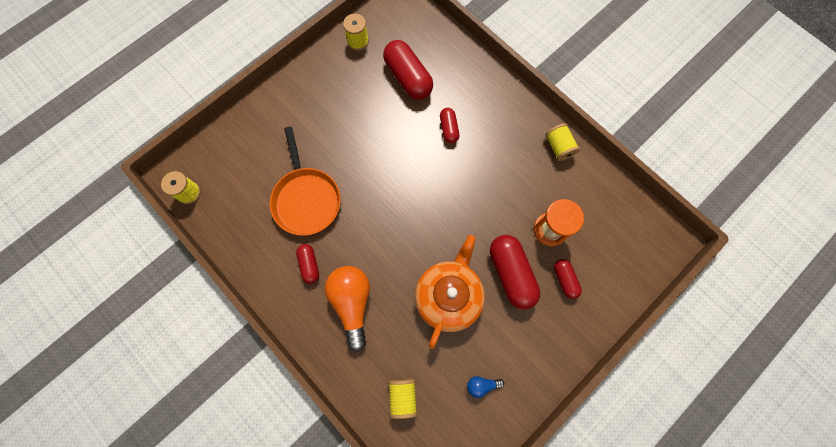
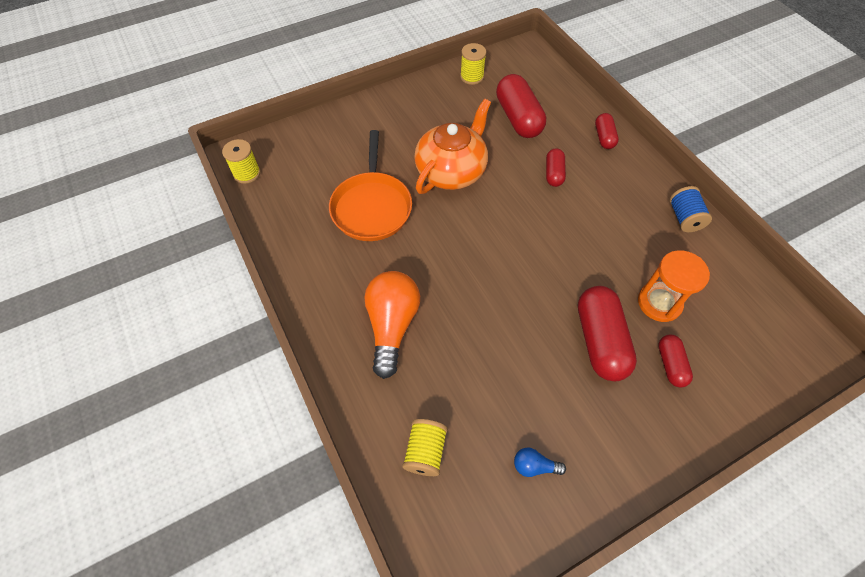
camera: 15 degrees right, 15 degrees down
red capsule [296,244,319,284] -> red capsule moved to [595,113,619,149]
orange teapot [415,235,485,349] -> orange teapot moved to [414,99,491,194]
yellow spool [545,123,580,161] -> blue spool [669,186,712,232]

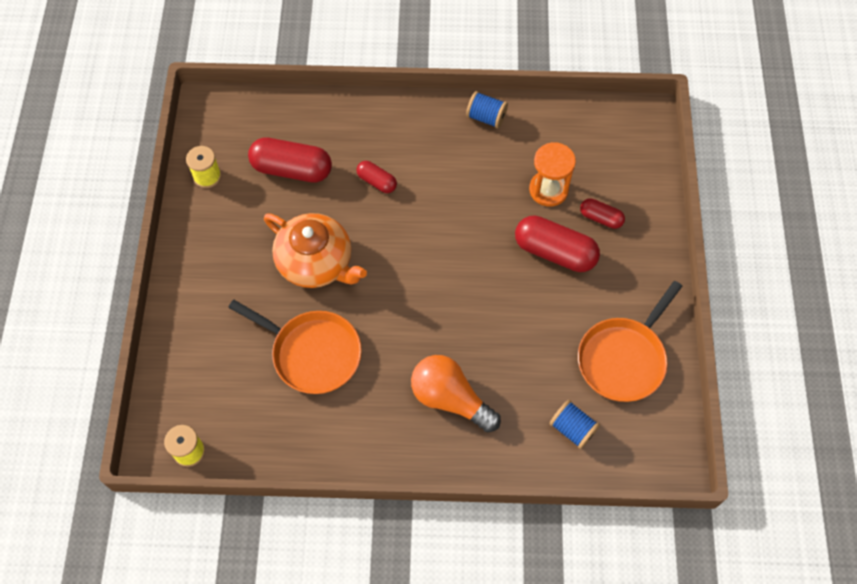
camera: 60 degrees left, 5 degrees up
yellow spool [402,419,448,476] -> blue spool [549,400,600,449]
orange teapot [414,99,491,194] -> orange teapot turned 150 degrees clockwise [264,213,367,288]
blue light bulb [514,447,566,477] -> orange pan [578,281,682,402]
red capsule [595,113,619,149] -> none

